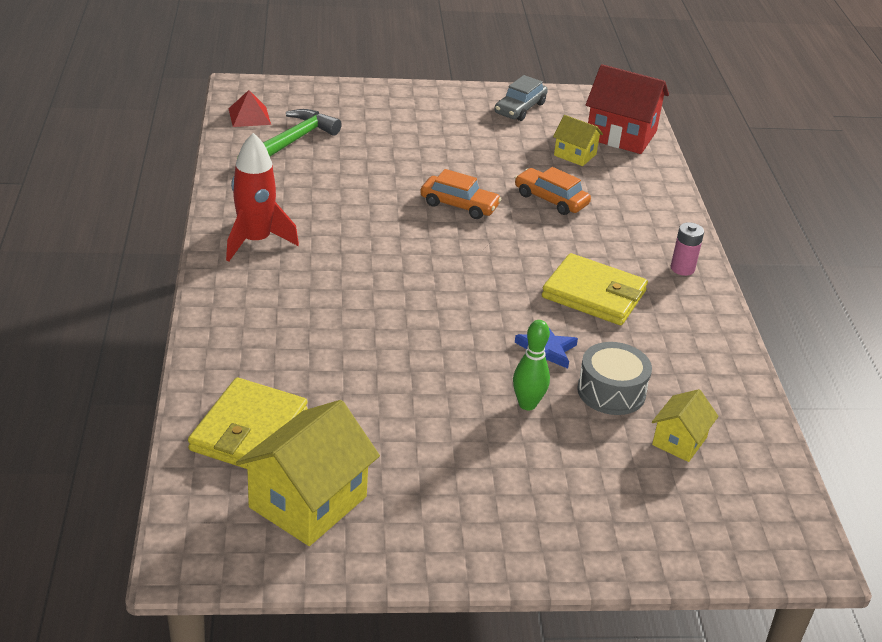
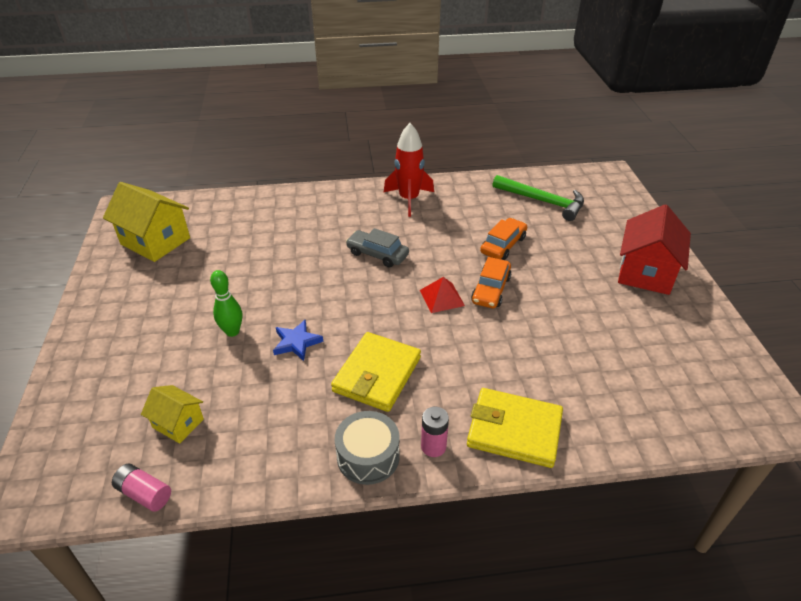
camera: 90 degrees right, 5 degrees up
yellow wallet [188,378,308,469] -> yellow wallet moved to [467,388,563,468]
red pyramid [228,90,271,127] -> red pyramid moved to [420,277,465,313]
grey car [495,75,548,121] -> grey car moved to [346,228,409,268]
orange car [515,167,591,215] -> orange car moved to [480,218,527,260]
yellow house [553,115,603,166] -> none
grey drum [577,342,652,415] -> grey drum moved to [335,411,400,485]
red house [586,64,669,154] -> red house moved to [618,204,691,295]
none -> pink battery [112,463,171,512]

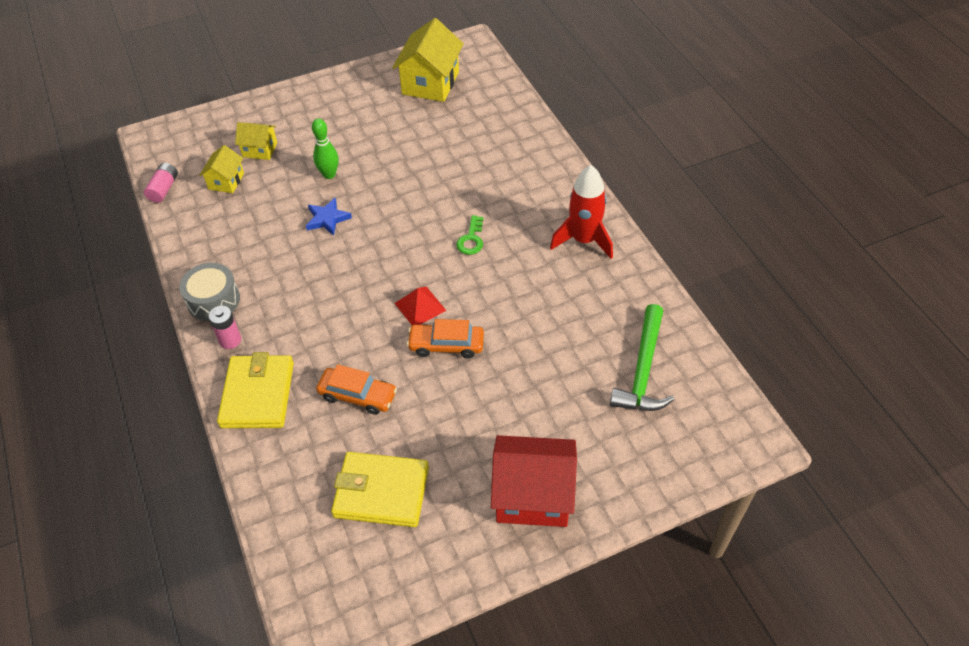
camera: 75 degrees right, 10 degrees up
yellow wallet [331,332,421,412] -> yellow wallet moved to [331,452,429,527]
grey car [346,228,409,268] -> green key [456,215,484,255]
orange car [480,218,527,260] -> orange car moved to [316,364,397,415]
none -> yellow house [235,122,277,160]

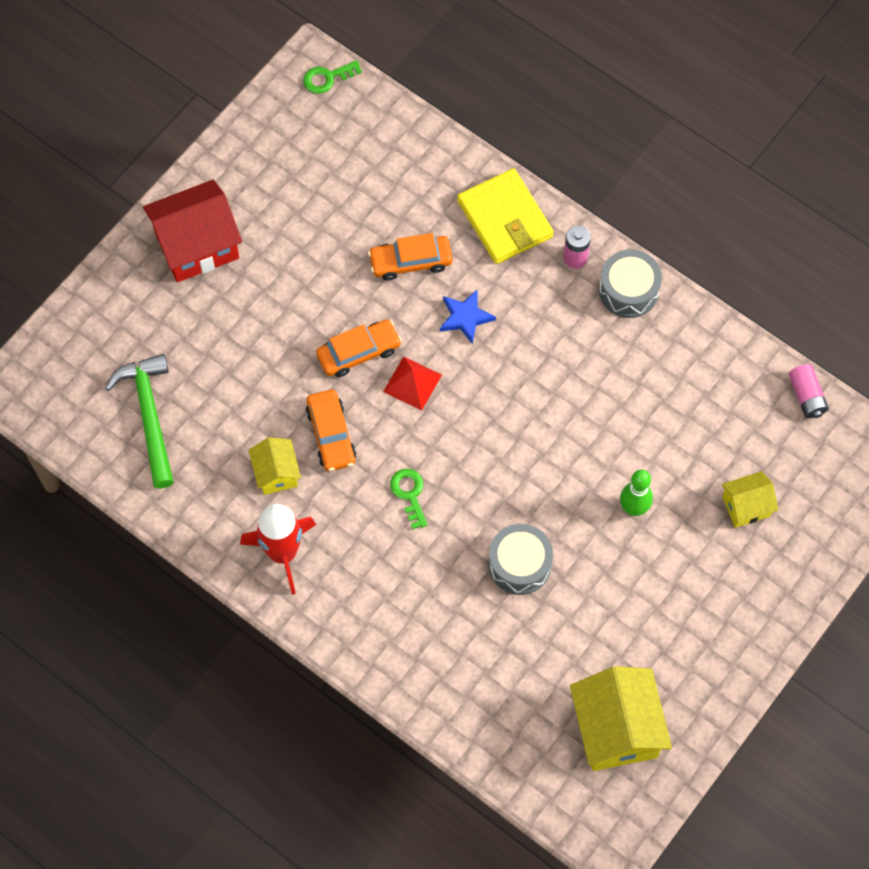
camera: 150 degrees right, 15 degrees up
yellow house [199,145,244,193] -> yellow house moved to [249,437,301,495]
blue star [306,198,352,236] -> blue star moved to [440,289,496,344]
yellow wallet [331,452,429,527] -> none
none -> green key [303,60,362,94]
none -> orange car [306,390,356,471]
none -> grey drum [488,524,553,595]

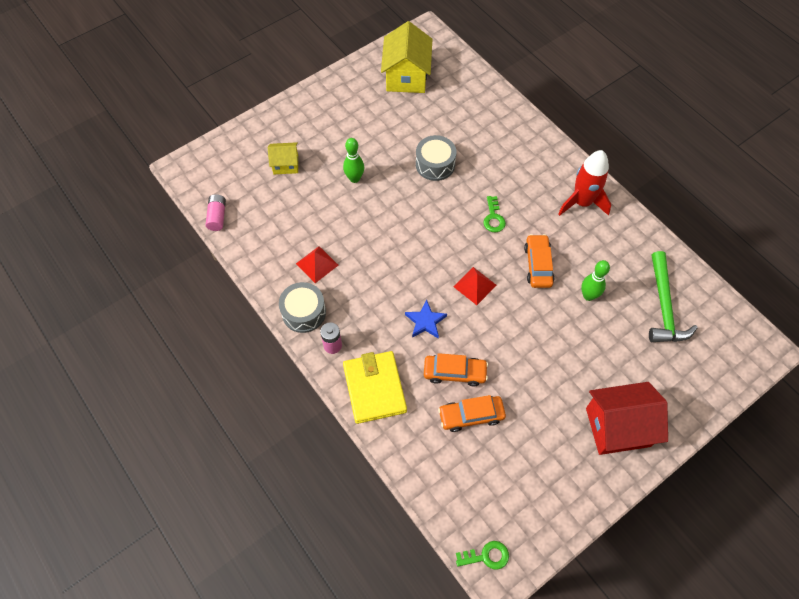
camera: 165 degrees left, 5 degrees down
yellow house [249,437,301,495] -> none
orange car [316,319,402,377] -> orange car moved to [438,395,506,432]
none -> red pyramid [296,246,338,283]
none -> green bowling pin [581,260,610,301]

